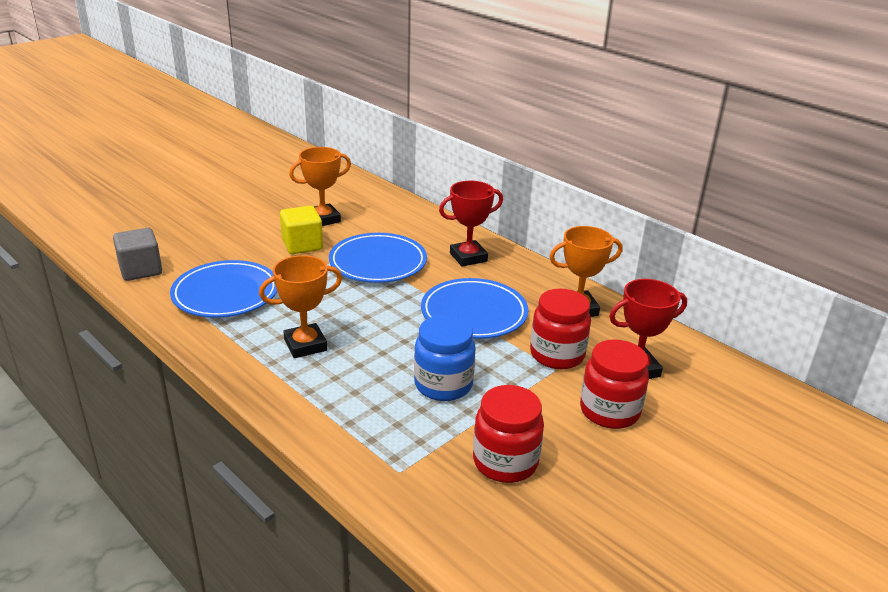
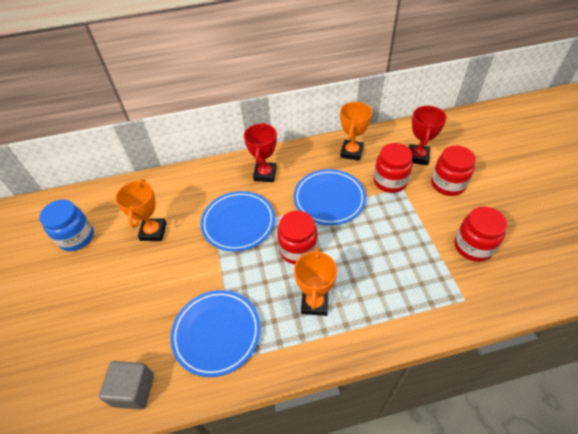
camera: 55 degrees left, 20 degrees up
yellow cube [280,206,323,254] -> none
blue jar [414,315,476,401] -> blue jar moved to [39,200,94,251]
none -> red jar [277,211,318,264]

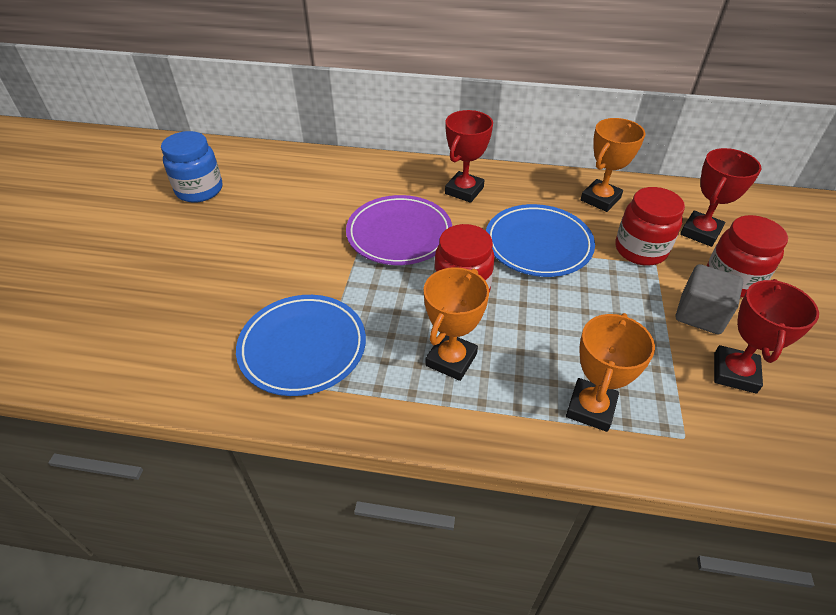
camera: 20 degrees right, 5 degrees down
grey cube [99,361,154,410] -> grey cube moved to [676,264,743,334]
orange trophy [115,179,166,241] -> orange trophy moved to [566,313,655,432]
blue plate [201,191,275,251] -> purple plate [346,195,452,265]
red jar [455,207,507,262] -> red trophy [714,279,819,394]

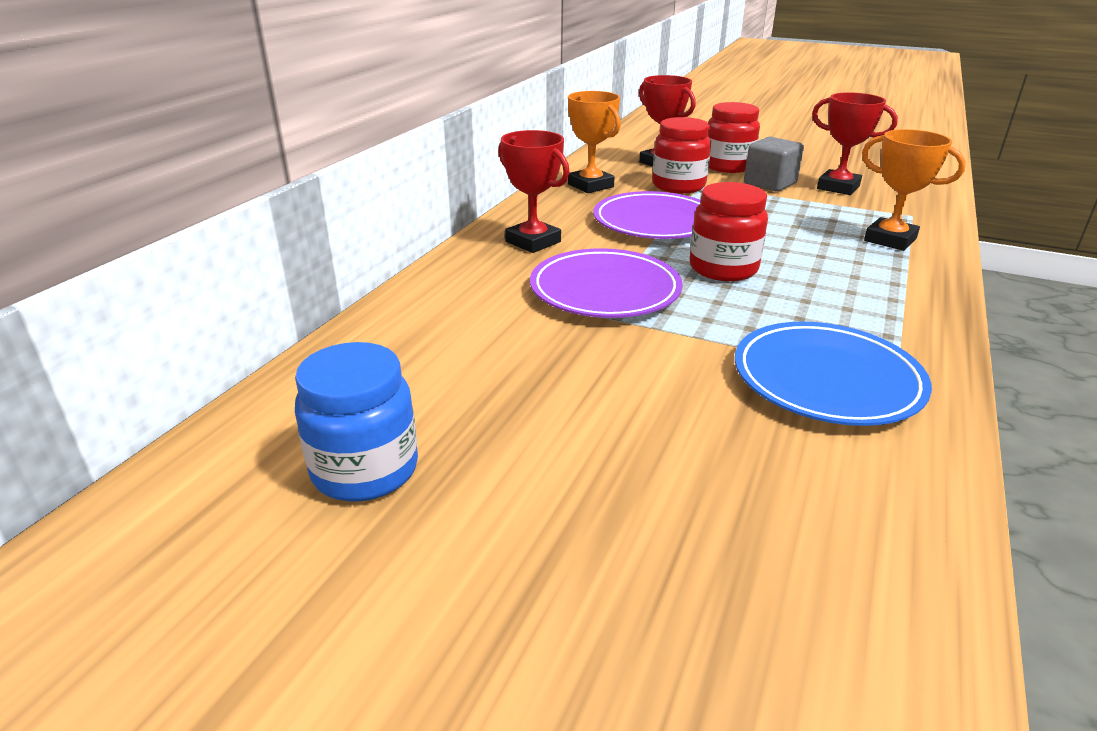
camera: 75 degrees left, 15 degrees down
orange trophy [424,267,489,381] -> none
blue plate [486,204,595,277] -> purple plate [593,191,701,239]

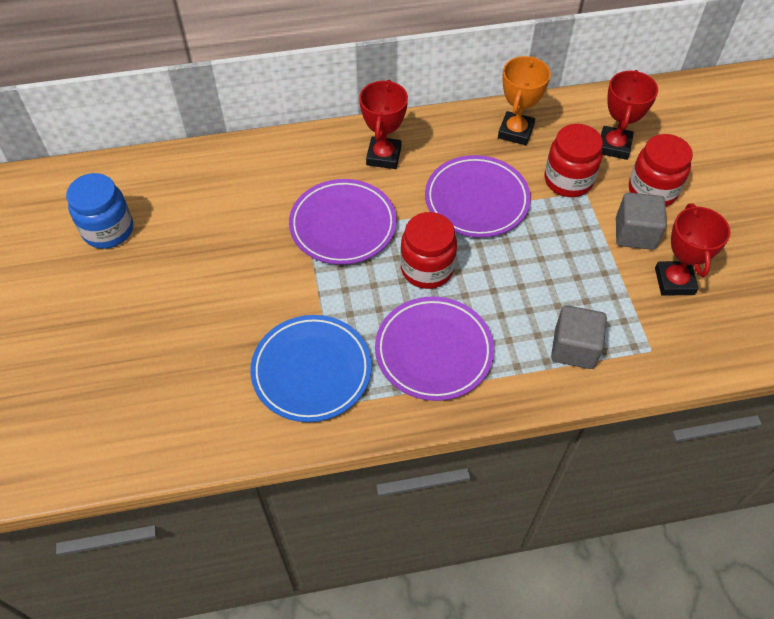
camera: 55 degrees right, 25 degrees up
orange trophy [862,129,966,251] -> grey cube [551,305,607,369]
none -> purple plate [375,296,494,401]

